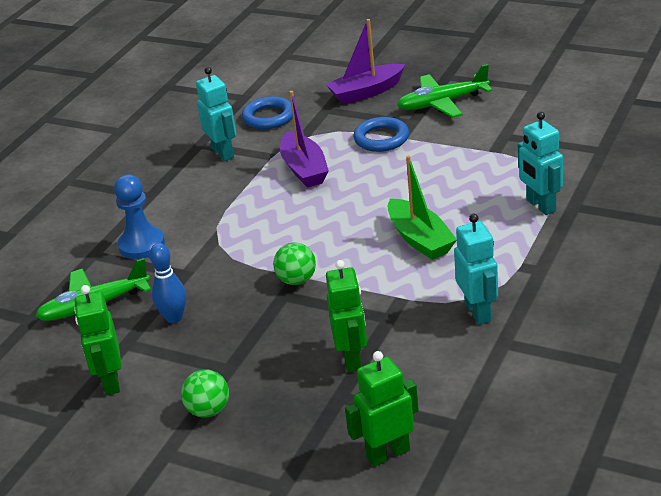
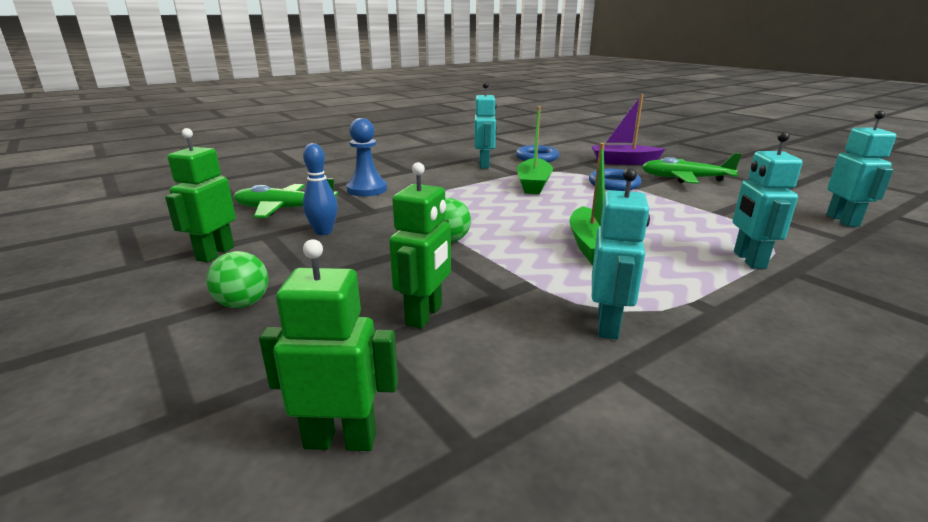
camera: 25 degrees right, 10 degrees down
purple boat [280,91,329,188] -> green boat [517,106,553,194]
none -> turquoise robot [826,110,897,227]

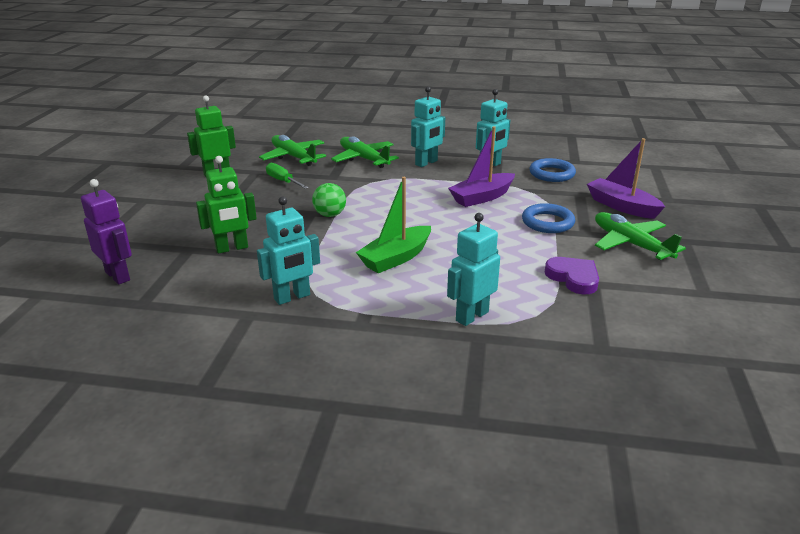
camera: 45 degrees right, 5 degrees up
green ball [206,251,269,308] -> none
green robot [259,239,398,451] -> purple robot [81,179,132,285]
blue bowling pin [303,143,338,235] -> green screwdriver [266,162,309,189]
blue pawn [346,118,387,196] -> green plane [331,136,399,168]
green boat [517,106,553,194] -> purple boat [448,126,515,207]
turquoise robot [826,110,897,227] -> turquoise robot moved to [411,87,445,167]
none -> purple heart [545,257,599,294]

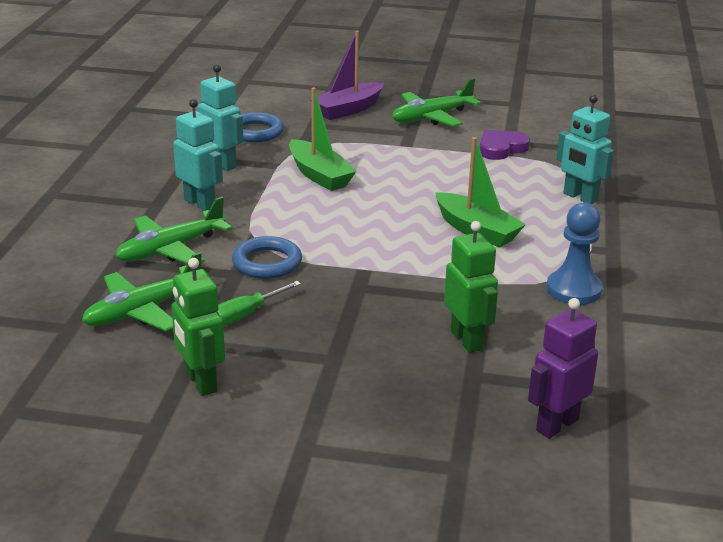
camera: 90 degrees left, 0 degrees up
turquoise robot [257,196,320,305] -> blue pawn [546,203,603,305]
green ball [312,183,346,217] -> none
purple boat [448,126,515,207] -> green boat [289,87,356,191]
blue ring [522,203,575,233] -> blue ring moved to [232,236,302,279]

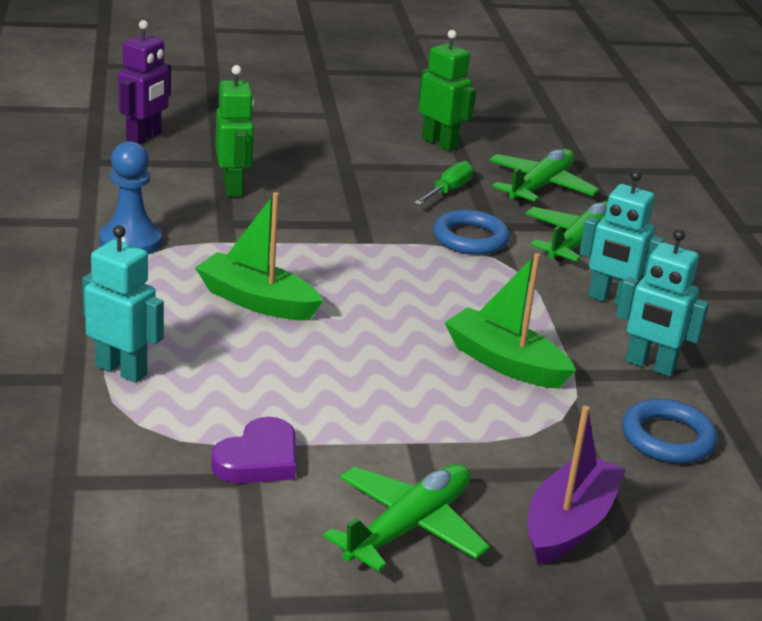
camera: 160 degrees right, 0 degrees up
green robot [444,221,498,353] -> green robot turned 150 degrees counterclockwise [216,65,254,197]

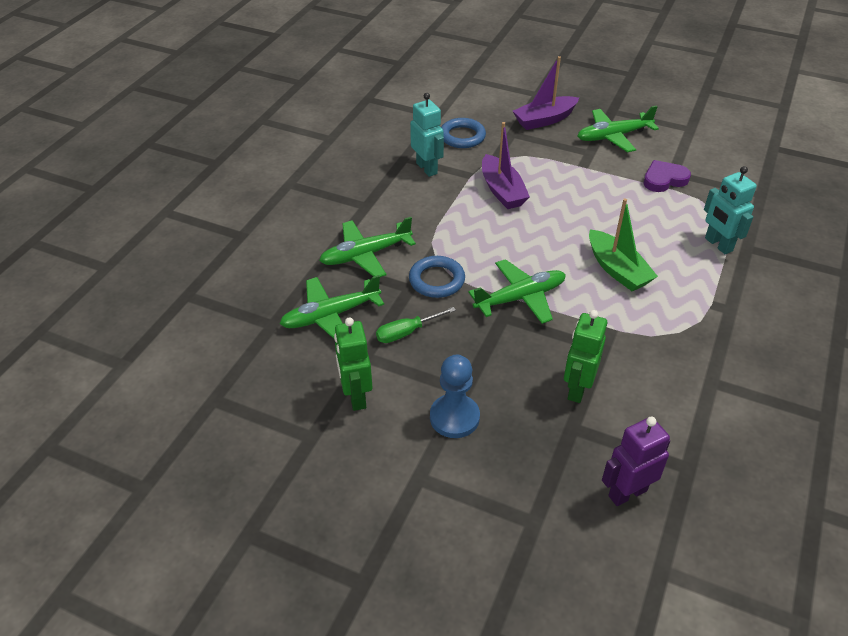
camera: 145 degrees left, 15 degrees up
blue pawn [99,141,162,254] -> blue pawn moved to [430,355,480,438]
green boat [444,253,576,389] -> purple boat [482,122,530,209]
turquoise robot [579,170,664,306] -> none
none -> green plane [468,259,566,324]

